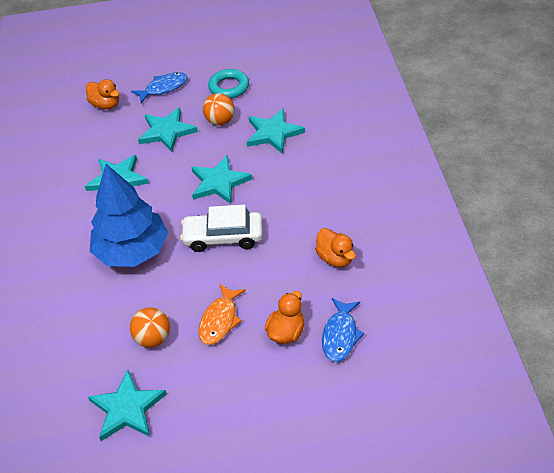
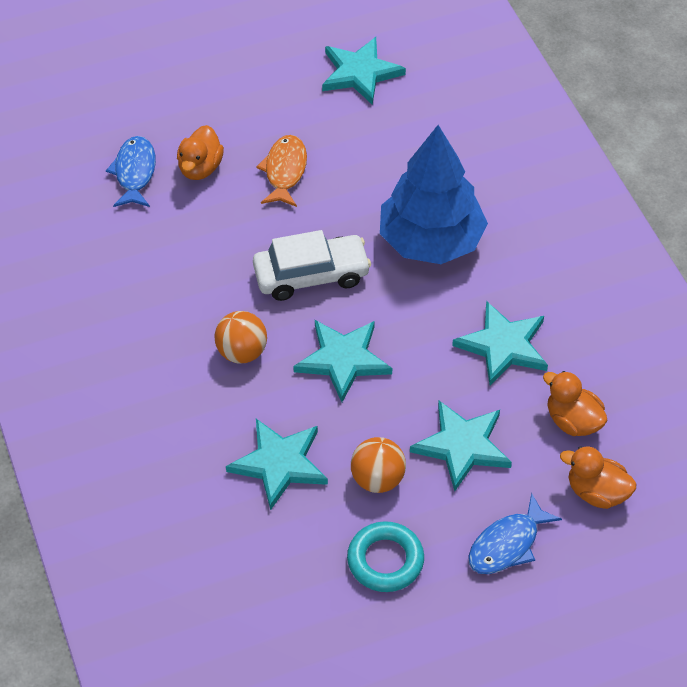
camera: 165 degrees right, 5 degrees up
orange ball [130,307,170,348] -> orange ball moved to [214,311,267,363]
orange duck [315,228,356,267] -> orange duck moved to [543,371,608,436]

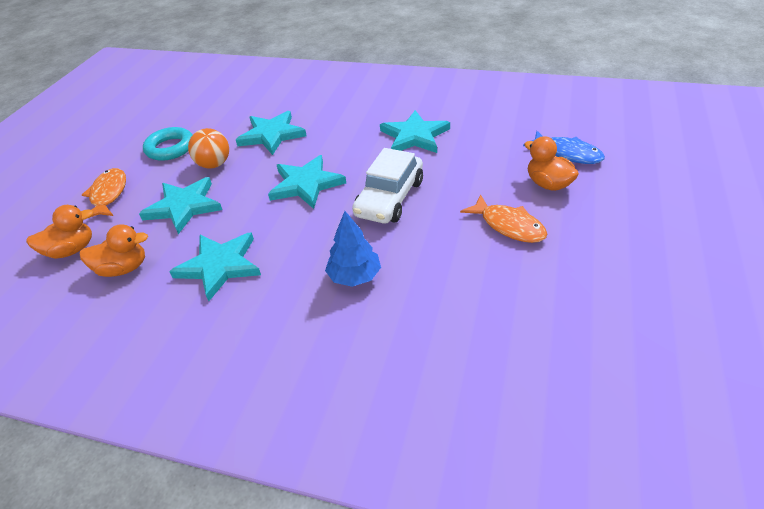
camera: 130 degrees right, 10 degrees down
orange ball [214,311,267,363] -> none
turquoise star [322,37,406,105] -> turquoise star moved to [380,110,450,153]
blue tree [380,125,488,264] -> blue tree [325,211,381,287], size x0.51
blue fish [468,493,562,574] -> orange fish [82,168,126,218]

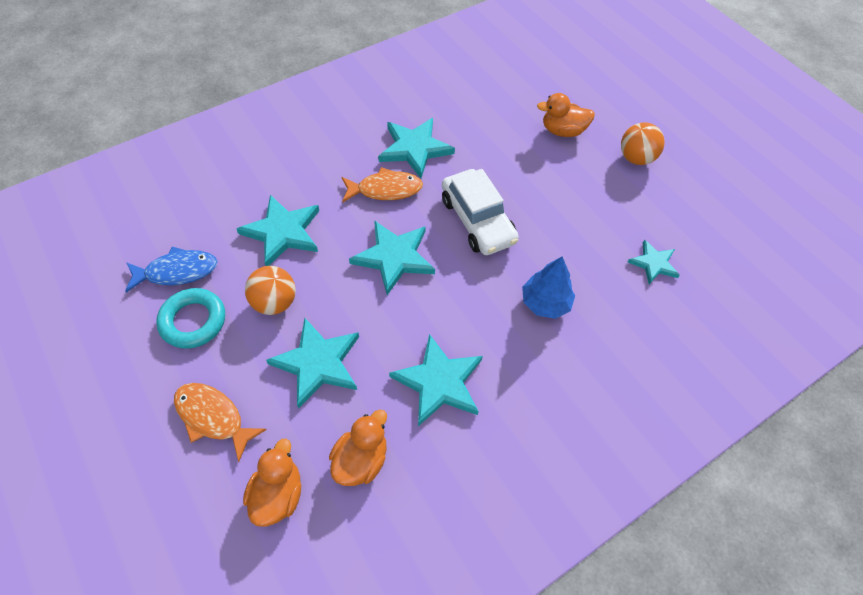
camera: 55 degrees left, 15 degrees up
orange fish [460,194,548,243] -> orange fish moved to [342,167,423,203]
blue fish [523,131,605,164] -> blue fish moved to [125,247,218,292]
none -> orange ball [621,122,665,165]
none -> turquoise star [628,240,680,284]

